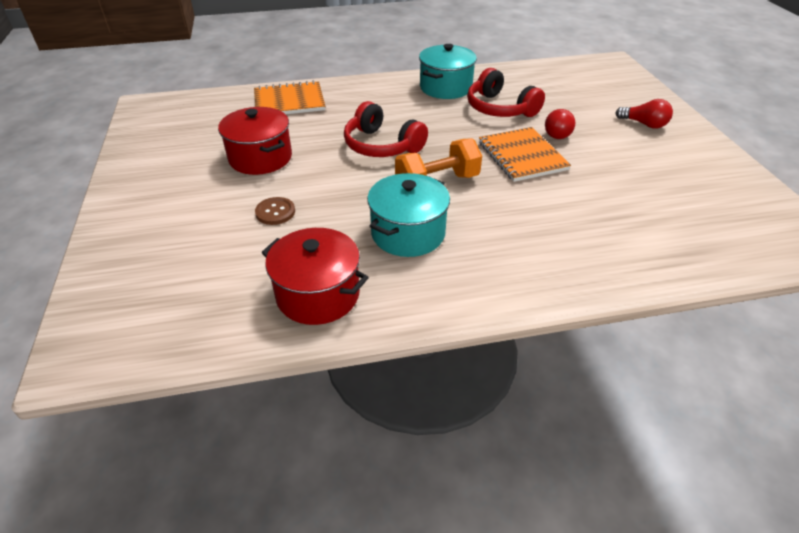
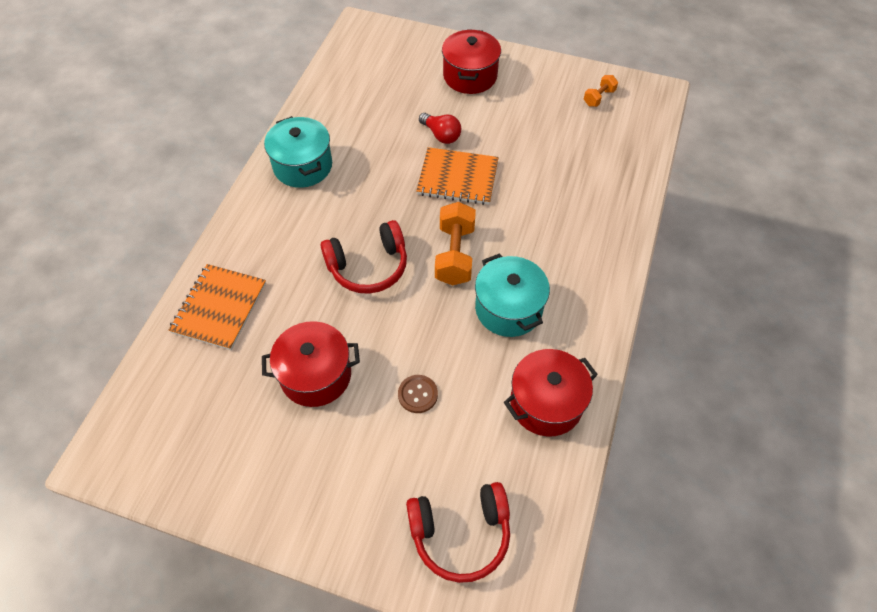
camera: 60 degrees left, 15 degrees up
red headphones [467,68,545,117] -> red headphones moved to [406,482,510,583]
red light bulb [615,99,673,129] -> red pot [442,29,501,94]
none -> orange dumbbell [584,75,618,107]

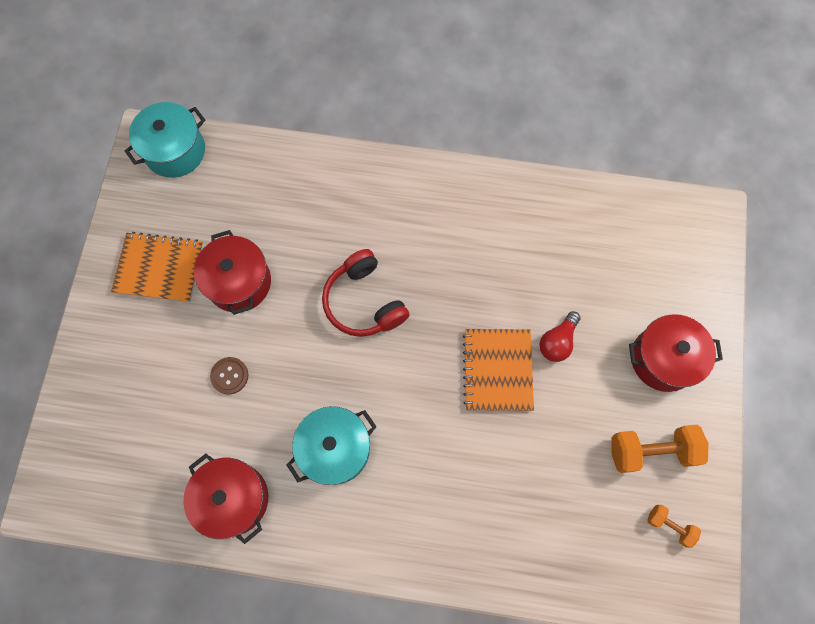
camera: 80 degrees right, 15 degrees up
orange notebook [169,264,266,350] -> orange notebook moved to [111,232,204,303]
turquoise pot [264,116,332,188] -> turquoise pot moved to [125,102,205,178]
red headphones [406,482,510,583] -> none
orange dumbbell [435,202,476,286] -> orange dumbbell moved to [611,425,708,473]

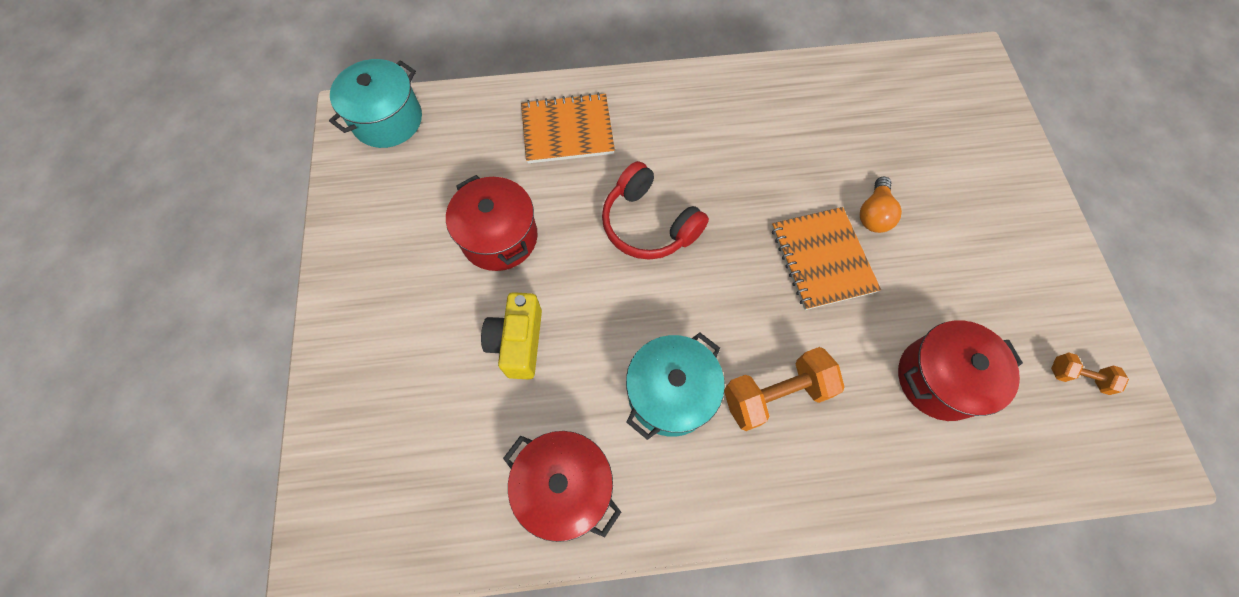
camera: 15 degrees left, 5 degrees down
orange notebook [111,232,204,303] -> orange notebook moved to [521,93,615,163]
brown button [210,357,248,394] -> yellow camera [481,292,542,379]
red light bulb [540,311,581,362] -> orange light bulb [860,176,902,233]
orange dumbbell [611,425,708,473] -> orange dumbbell moved to [724,347,844,431]
red pot [629,314,723,392] -> red pot moved to [898,320,1023,421]

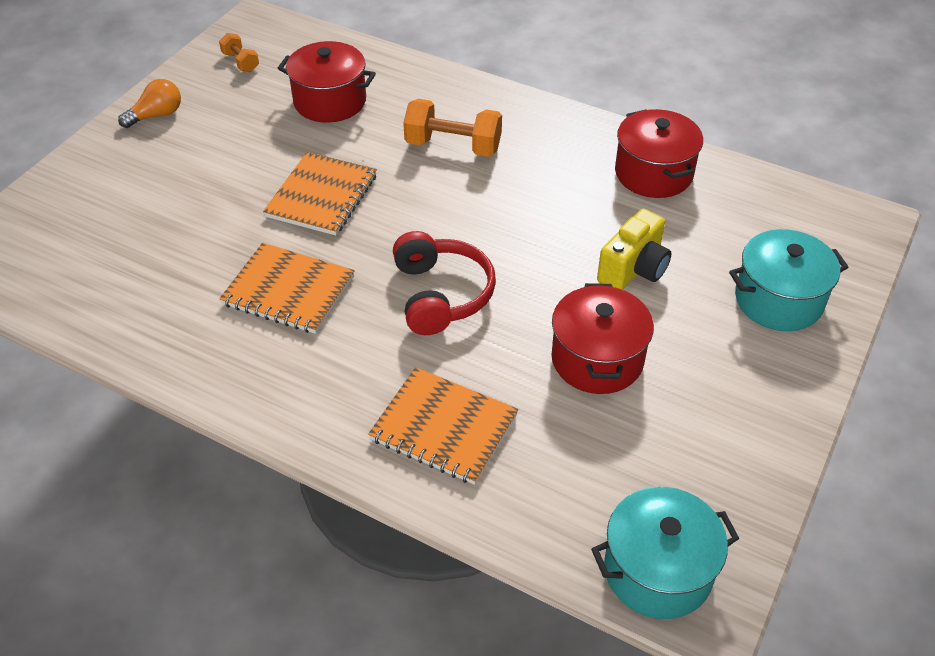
camera: 145 degrees left, 20 degrees down
turquoise pot [626,332,725,440] -> turquoise pot moved to [729,229,848,331]
orange light bulb [860,176,902,233] -> orange light bulb moved to [118,79,181,128]
none -> orange notebook [219,243,355,334]

